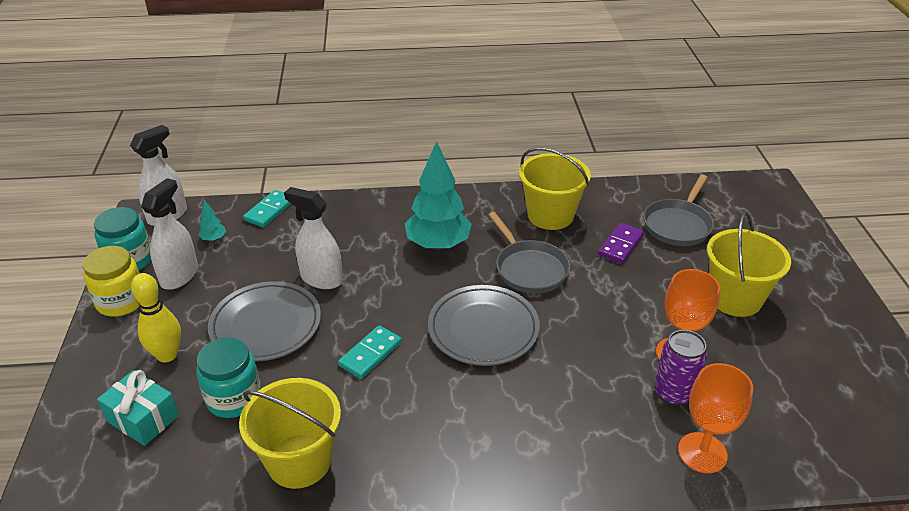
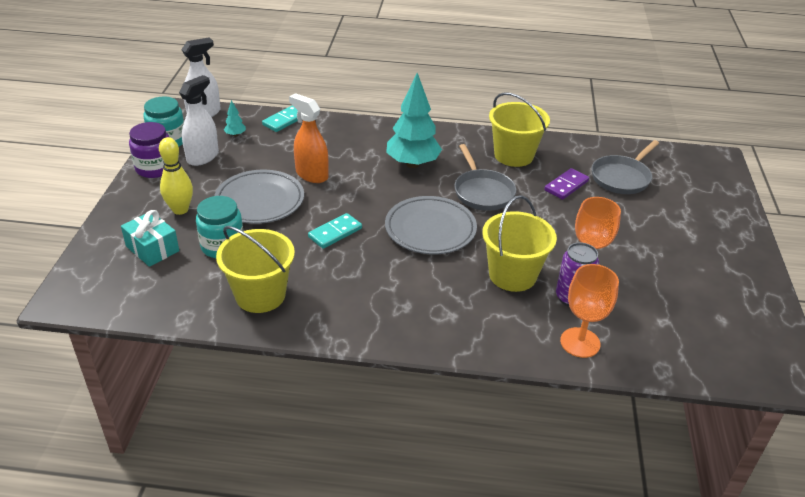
camera: 10 degrees right, 0 degrees up
yellow jar [83,246,140,317] -> purple jar [129,122,169,178]
white spray bottle [284,187,343,289] -> orange spray bottle [289,93,328,183]
yellow bucket [707,212,791,317] -> yellow bucket moved to [482,195,557,292]

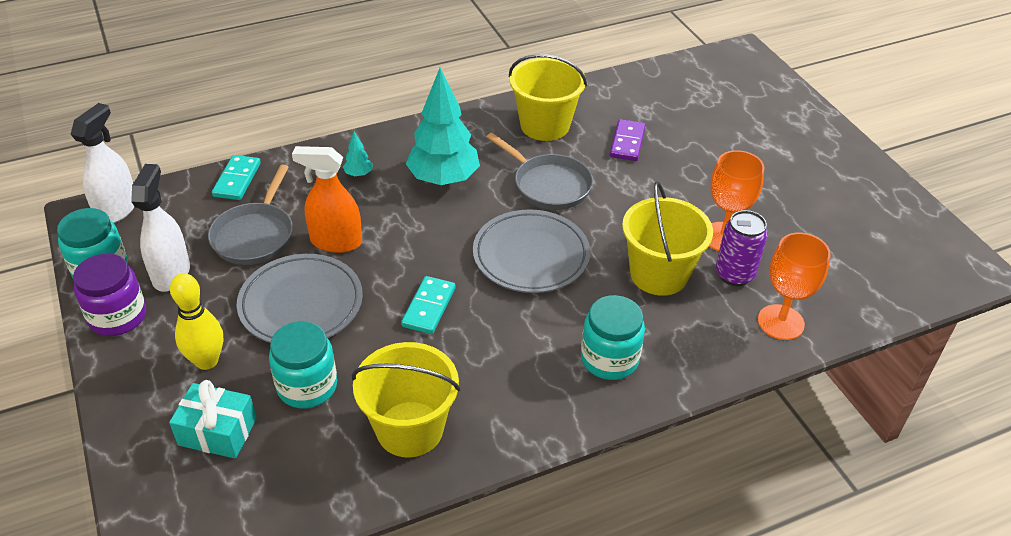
camera: 30 degrees left, 5 degrees up
turquoise tree [224,100,246,137] -> turquoise tree moved to [343,132,373,177]
grey pan [592,140,659,194] -> grey pan moved to [208,164,293,265]
none -> turquoise jar [581,295,645,380]

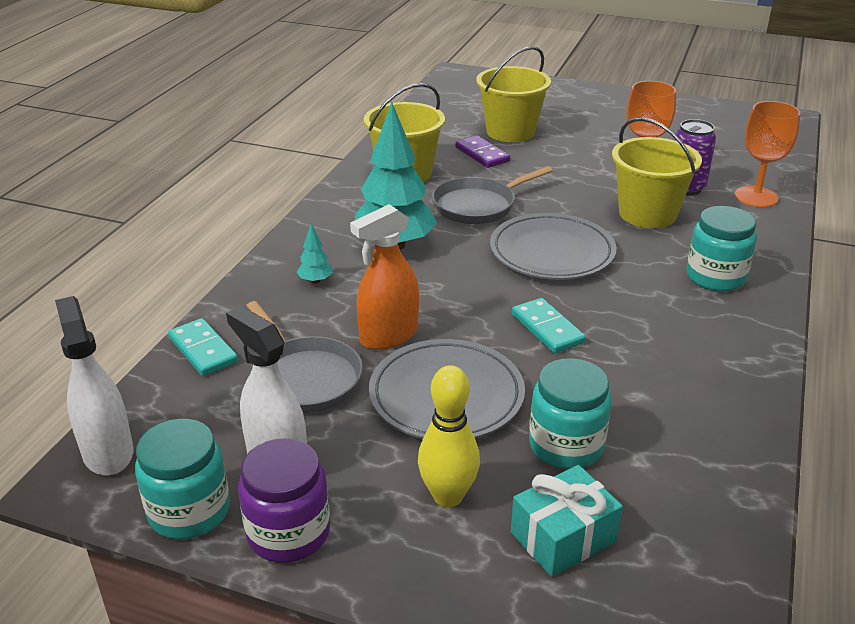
camera: 45 degrees left, 10 degrees down
yellow bucket [352,342,460,457] -> yellow bucket moved to [476,46,551,142]
grey pan [487,133,593,210] -> grey pan turned 150 degrees clockwise [432,166,553,224]

